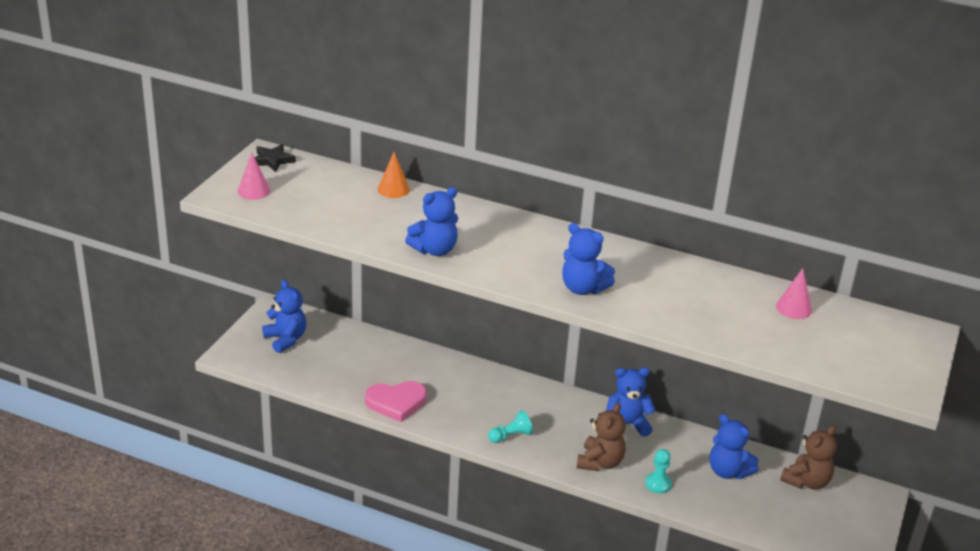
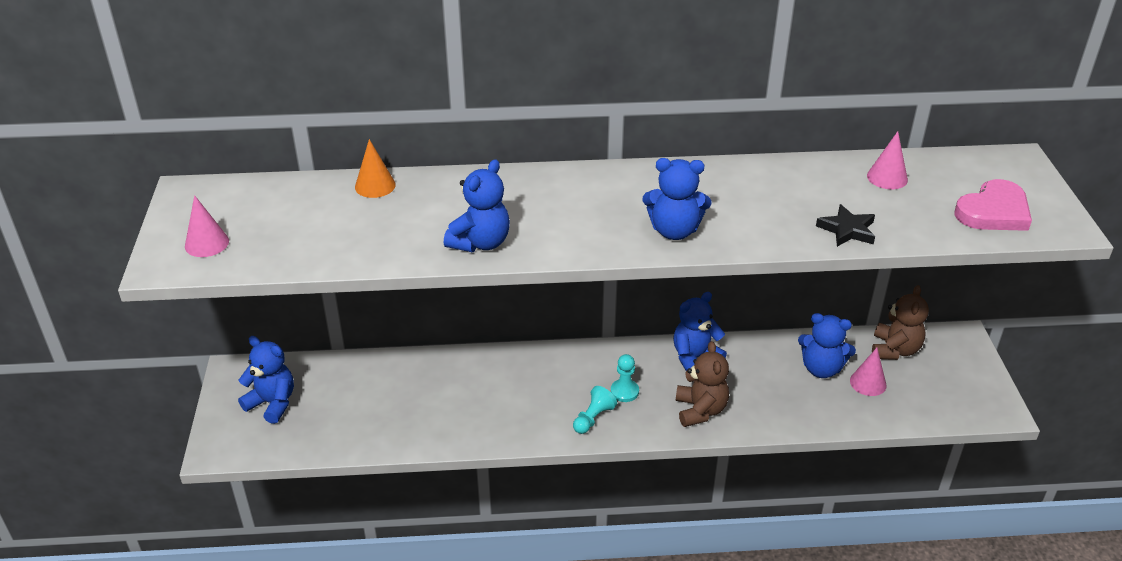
camera: 25 degrees left, 5 degrees up
black star [255,144,296,172] -> black star moved to [816,204,875,247]
pink heart [365,381,427,422] -> pink heart moved to [954,179,1032,231]
turquoise pawn [645,449,672,493] -> turquoise pawn moved to [611,354,639,402]
none -> pink cone [850,348,887,396]

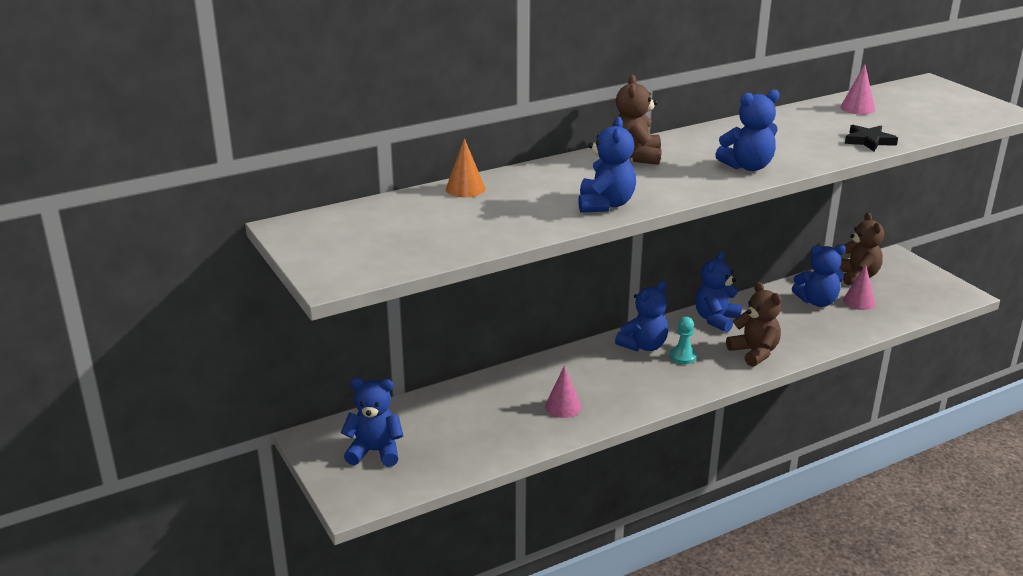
camera: 25 degrees left, 10 degrees down
pink cone [185,195,229,257] -> pink cone moved to [545,365,582,418]
turquoise pawn [573,386,617,434] -> none
pink heart [954,179,1032,231] -> none
none -> brown teddy bear [612,75,662,165]
none -> blue teddy bear [615,281,668,351]

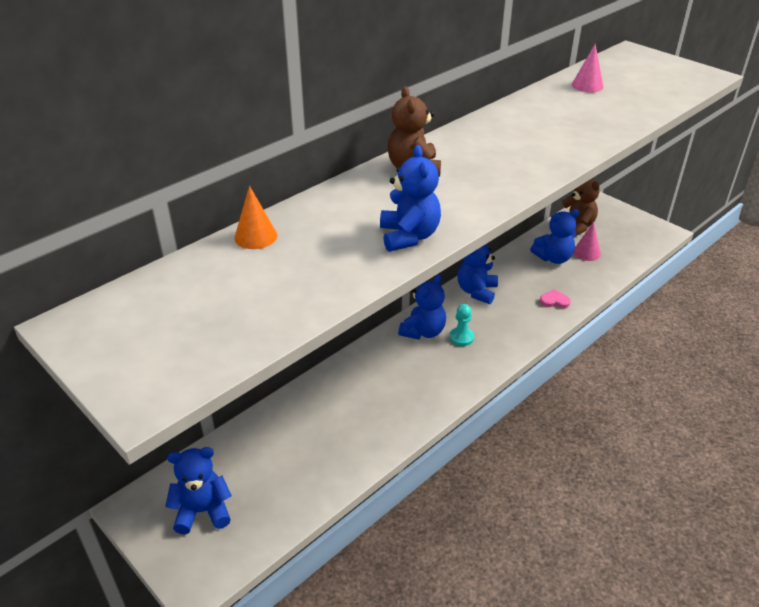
camera: 15 degrees left, 10 degrees up
pink cone [545,365,582,418] -> none
blue teddy bear [715,90,780,171] -> none
brown teddy bear [726,282,781,367] -> none
black star [845,125,898,151] -> none
none -> pink heart [540,289,571,308]

